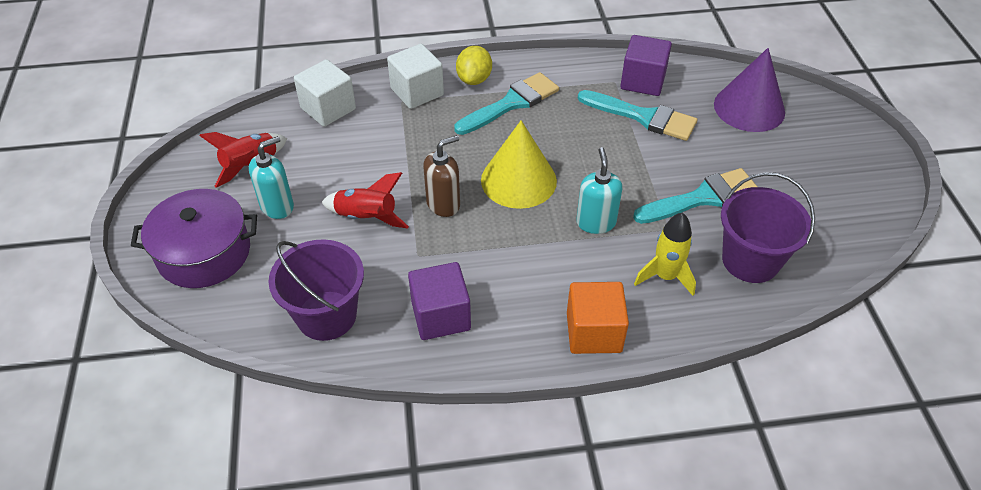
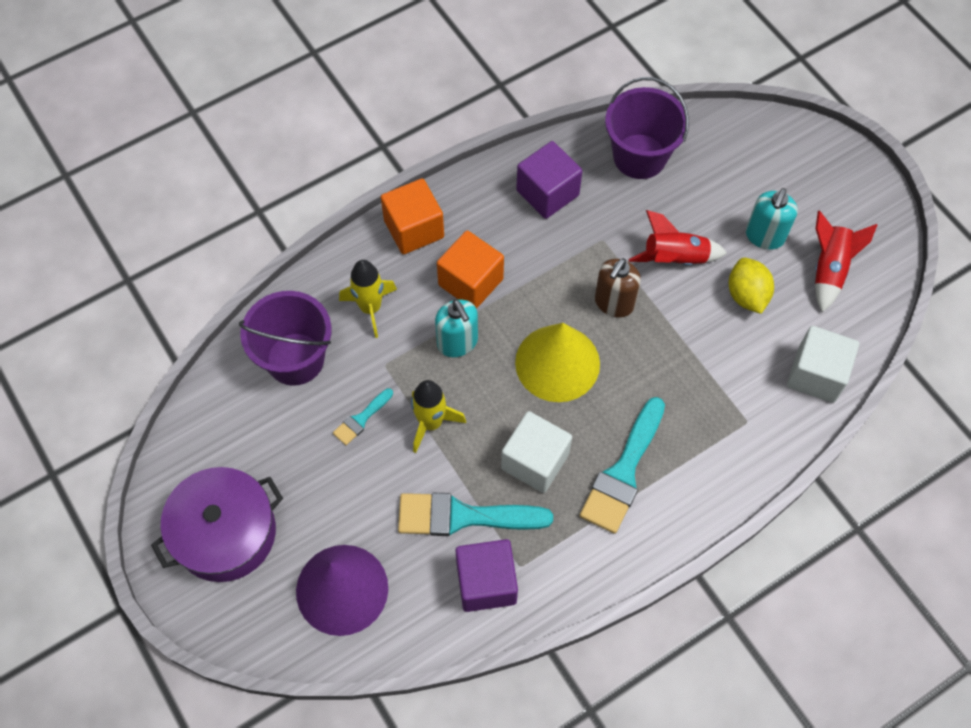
camera: 155 degrees right, 15 degrees up
purple pot [131,189,257,288] -> purple pot moved to [151,467,283,582]
white cube [387,44,444,109] -> white cube moved to [501,411,572,493]
yellow lemon [456,46,492,85] -> yellow lemon moved to [729,258,774,314]
turquoise brush [633,168,757,224] -> turquoise brush [333,388,393,445], size x0.50
none -> yellow rocket [411,380,466,453]
none -> orange cube [437,230,504,309]

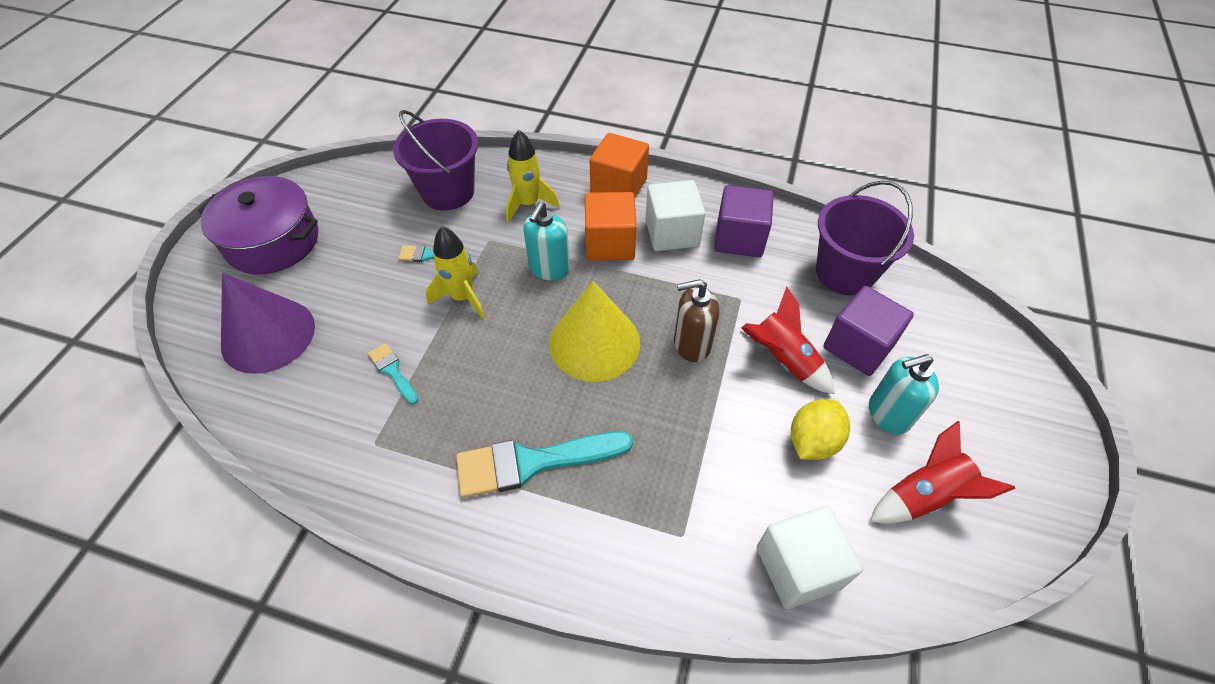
camera: 50 degrees right, 10 degrees down
turquoise brush [398,493,553,536] -> turquoise brush [368,343,419,404], size x0.50
purple cube [455,539,518,612] -> purple cube moved to [823,286,914,376]
white cube [501,411,572,493] -> white cube moved to [645,180,705,251]

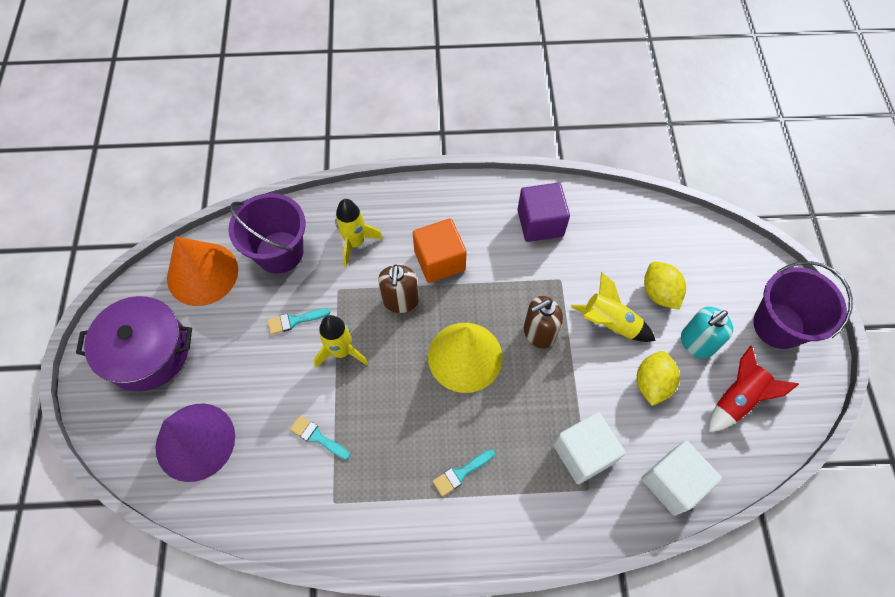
camera: 20 degrees left, 10 degrees up
turquoise brush [456,431,633,498] -> turquoise brush [433,449,495,497], size x0.50
turquoise soap dispenser [523,202,570,281] -> brown soap dispenser [378,264,419,313]
orange cube [590,133,649,198] -> none
white cube [645,180,705,251] -> white cube moved to [553,412,626,484]
red rocket [741,287,834,394] -> yellow rocket [571,272,656,342]
purple bucket [816,181,914,295] -> purple bucket moved to [753,261,853,349]
purple cube [823,286,914,376] -> yellow lemon [644,262,686,310]
none -> orange cone [167,237,238,306]

